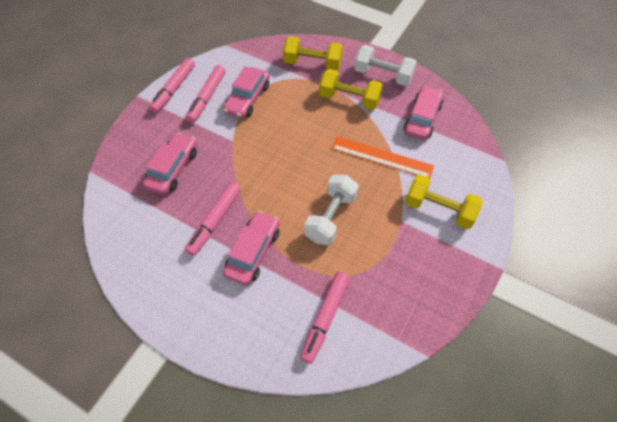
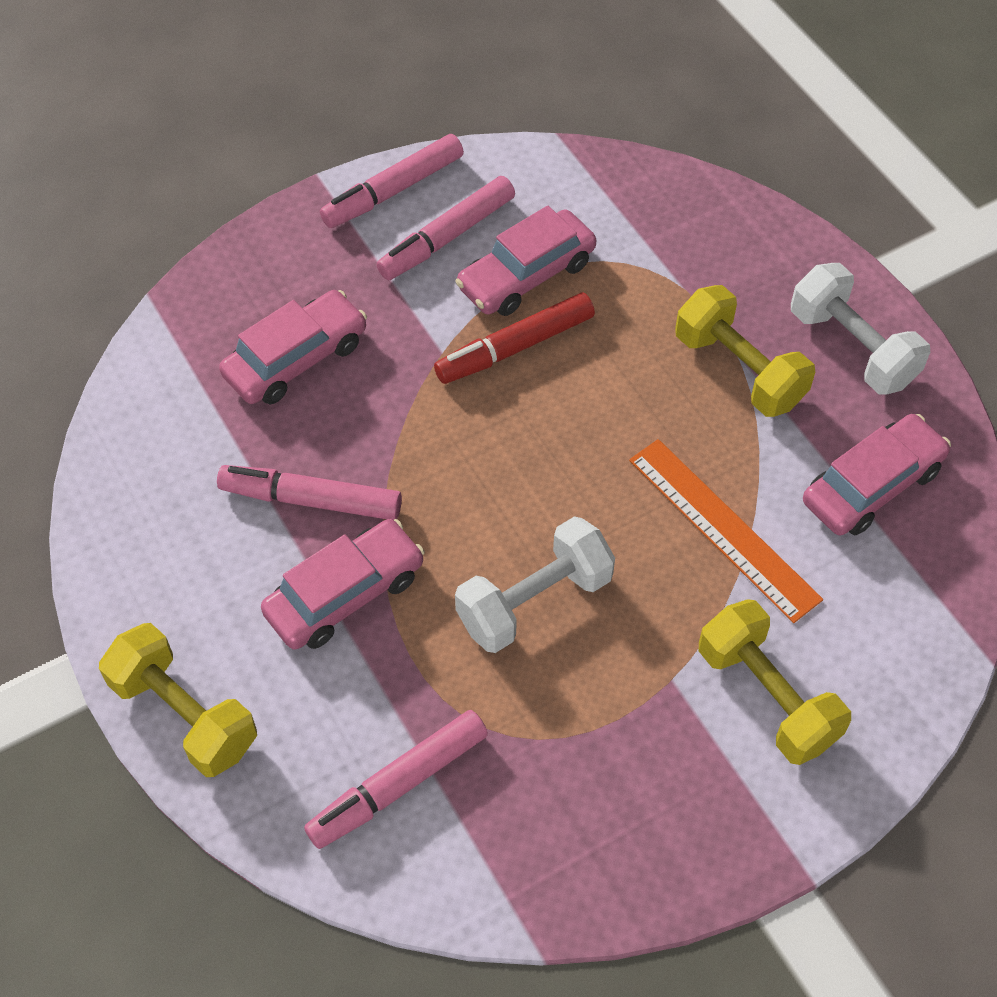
camera: 30 degrees right, 0 degrees up
pink marker [185,182,241,256] -> pink marker turned 45 degrees clockwise [217,465,402,520]
yellow dumbbell [283,36,343,70] -> yellow dumbbell moved to [99,623,257,777]
none -> red marker [434,292,595,384]

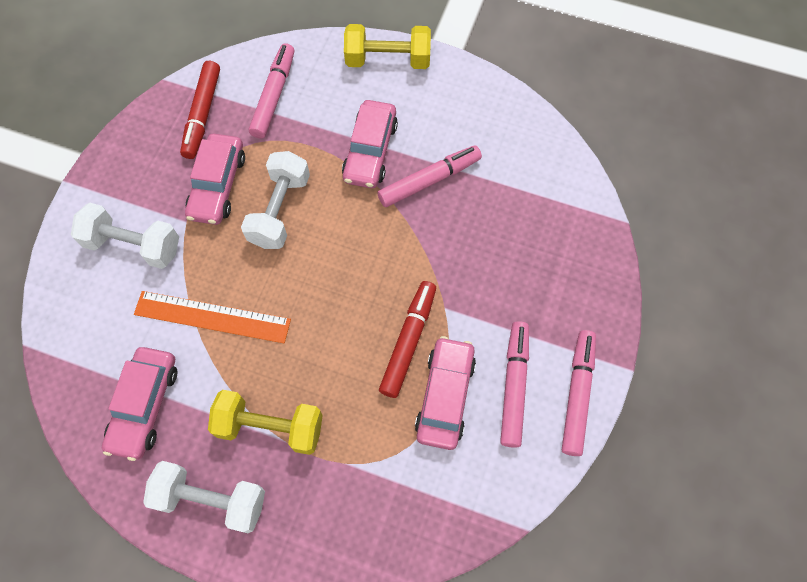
camera: 140 degrees right, 10 degrees up
pink car [219,290,367,404] -> pink car moved to [185,134,245,225]
yellow dumbbell [699,599,851,765] -> white dumbbell [71,203,179,269]
none -> red marker [180,61,220,159]

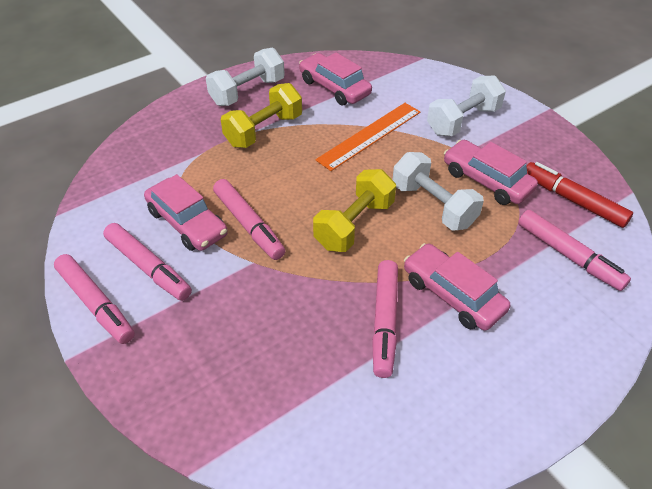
camera: 125 degrees right, 20 degrees down
yellow dumbbell [344,24,431,69] -> yellow dumbbell moved to [313,169,396,252]
red marker [379,281,436,398] -> pink marker [213,179,285,260]

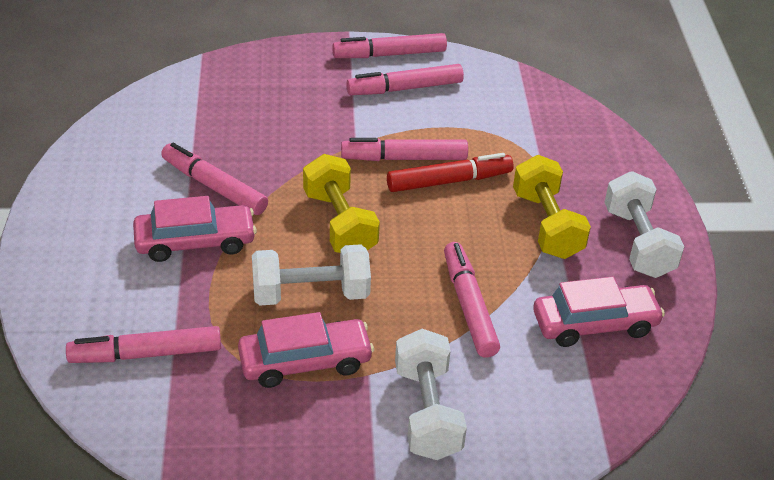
camera: 120 degrees right, 5 degrees down
pink car [144,174,228,251] -> none
orange ruler [315,103,420,171] -> pink marker [444,242,500,357]
red marker [526,162,633,228] -> red marker moved to [387,153,514,192]

